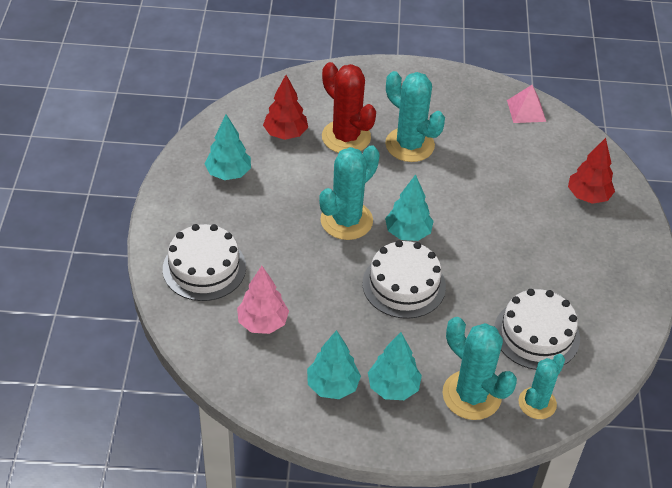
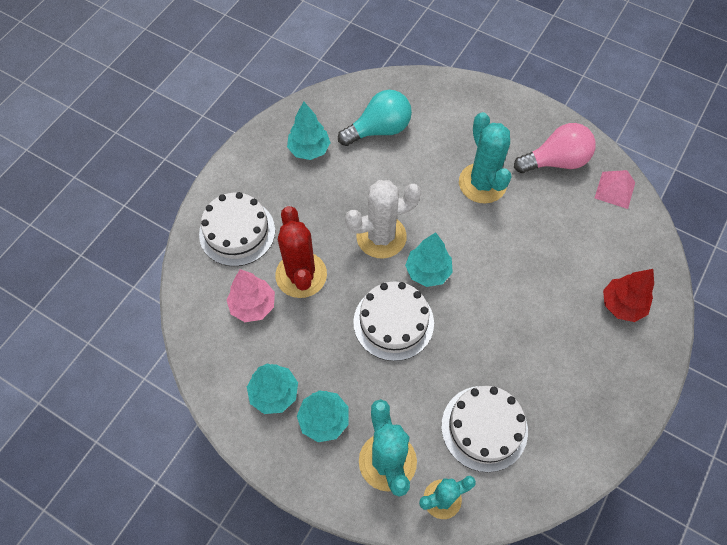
camera: 30 degrees right, 15 degrees up
red tree [263,75,308,140] -> turquoise light bulb [338,90,412,146]
turquoise cactus [319,145,380,240] -> white cactus [345,180,421,259]
red cactus [322,62,376,153] -> red cactus moved to [275,206,327,298]
none -> pink light bulb [514,123,596,173]

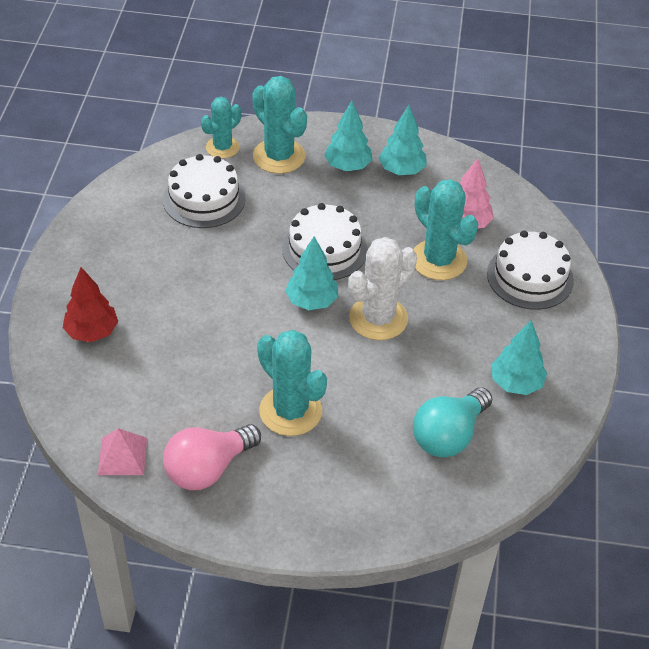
camera: 155 degrees right, 15 degrees down
red cactus [275,206,327,298] -> turquoise cactus [413,179,479,280]

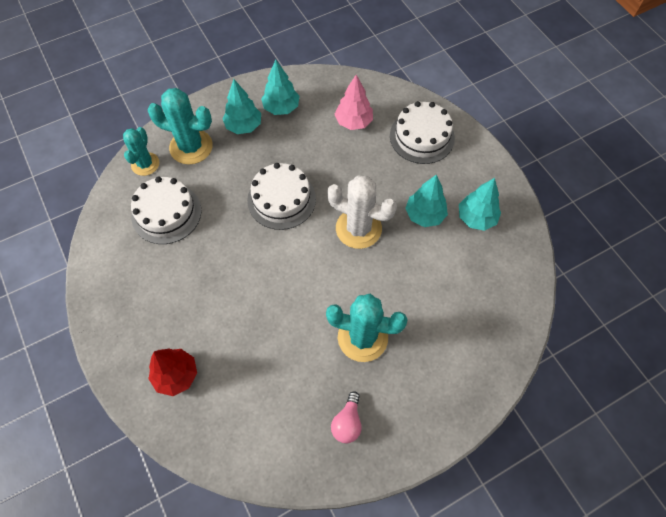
camera: 35 degrees left, 15 degrees up
pink pyramid [98,428,147,475] -> none
pink light bulb [163,424,261,490] -> pink light bulb [331,391,361,443], size x0.59
turquoise tree [285,237,338,310] -> turquoise tree moved to [405,174,448,227]
white cactus [348,237,417,340] -> white cactus turned 75 degrees counterclockwise [327,176,397,249]
turquoise cactus [413,179,479,280] -> none
turquoise light bulb [413,387,492,458] -> none

